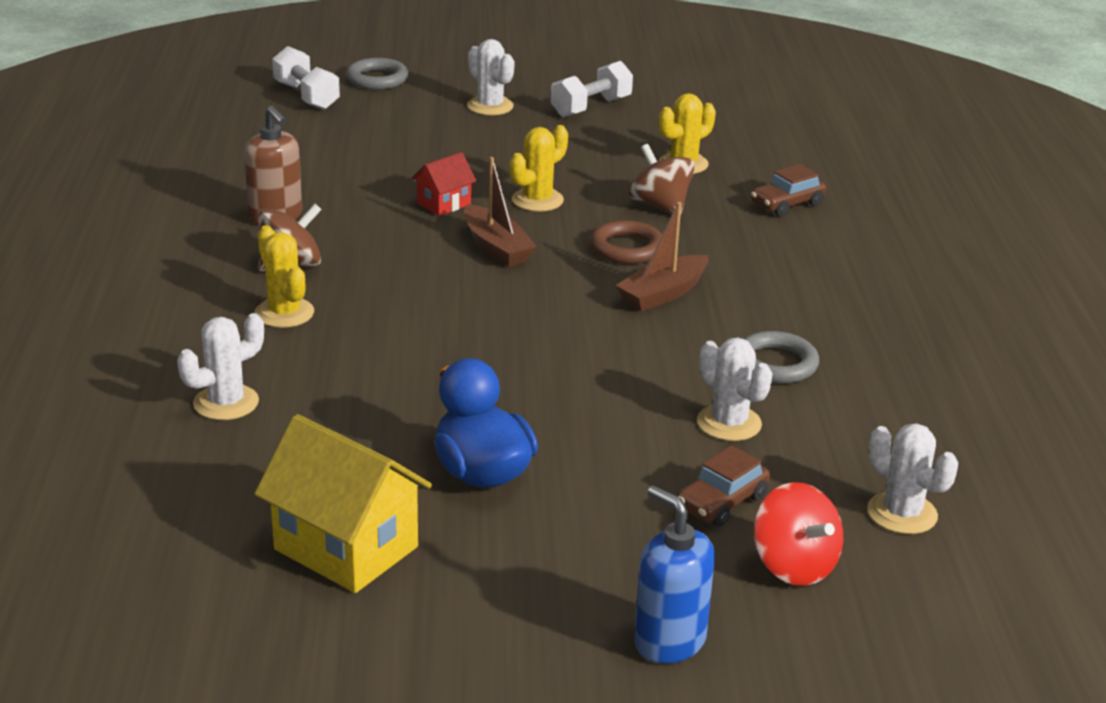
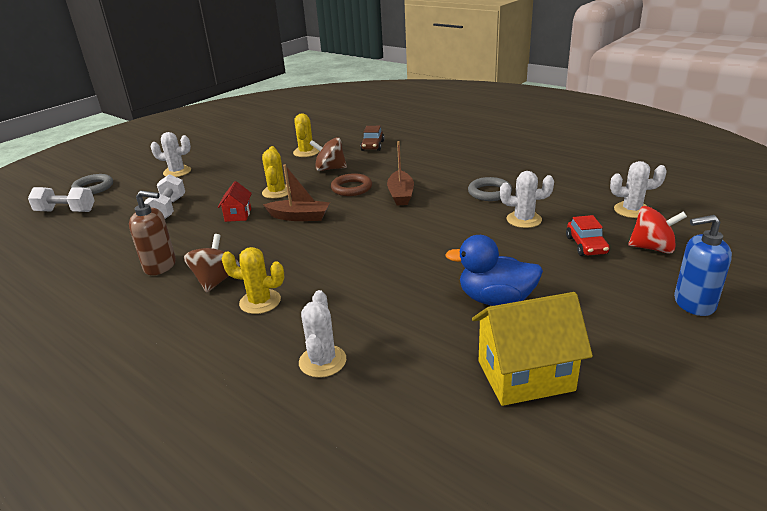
camera: 45 degrees left, 0 degrees up
white dumbbell [551,61,633,117] -> white dumbbell moved to [144,174,185,219]
brown car [677,445,770,527] -> red car [566,215,609,256]

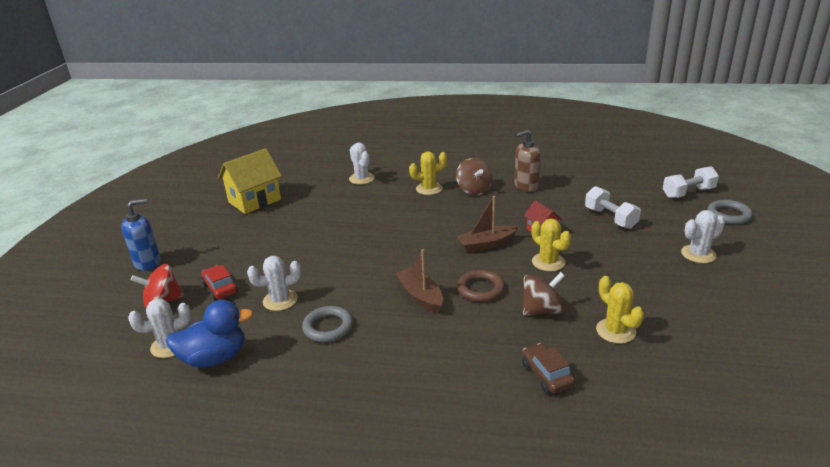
camera: 150 degrees right, 0 degrees up
blue duck [445,235,543,306] -> blue duck moved to [166,300,253,368]

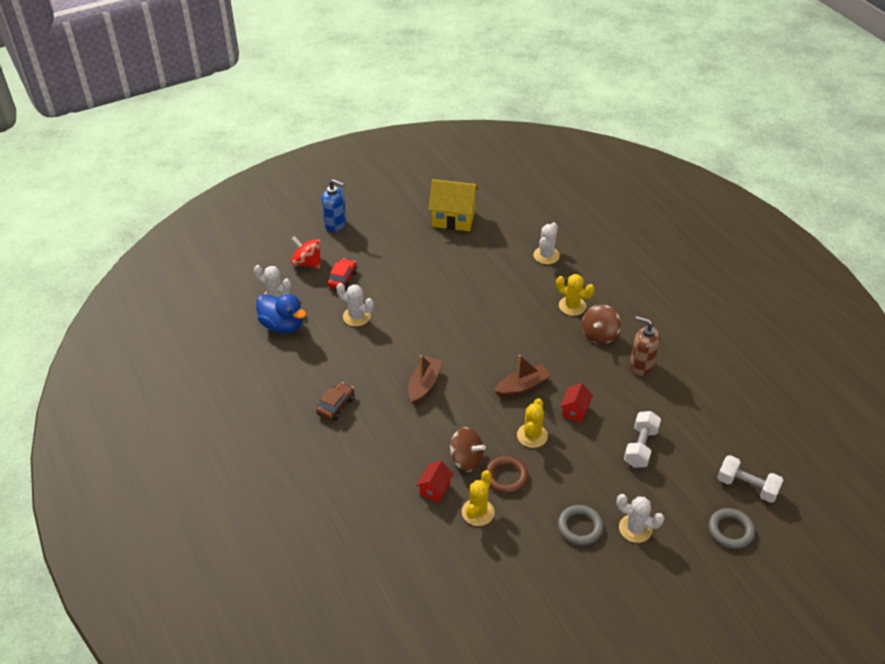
camera: 50 degrees right, 15 degrees up
grey ring [302,306,353,342] -> grey ring moved to [558,505,604,545]
brown boat [456,196,519,252] -> brown boat turned 120 degrees clockwise [495,355,551,397]
brown ring [457,270,505,302] -> brown ring moved to [485,456,529,494]
brown car [522,343,575,394] -> brown car moved to [316,382,355,420]
none -> red house [416,460,453,502]

